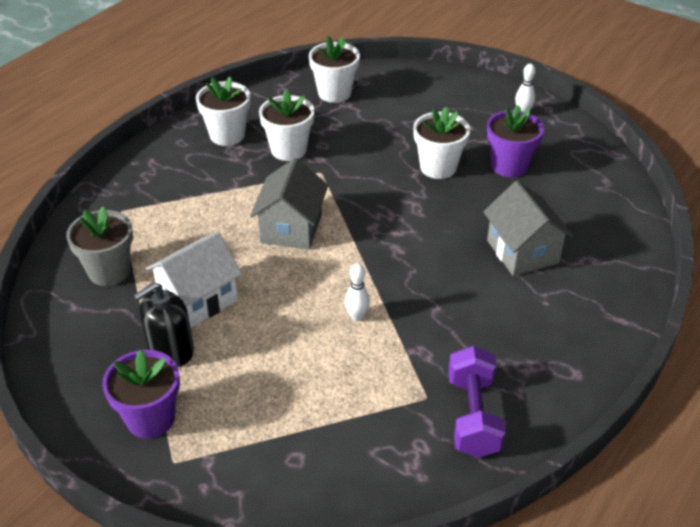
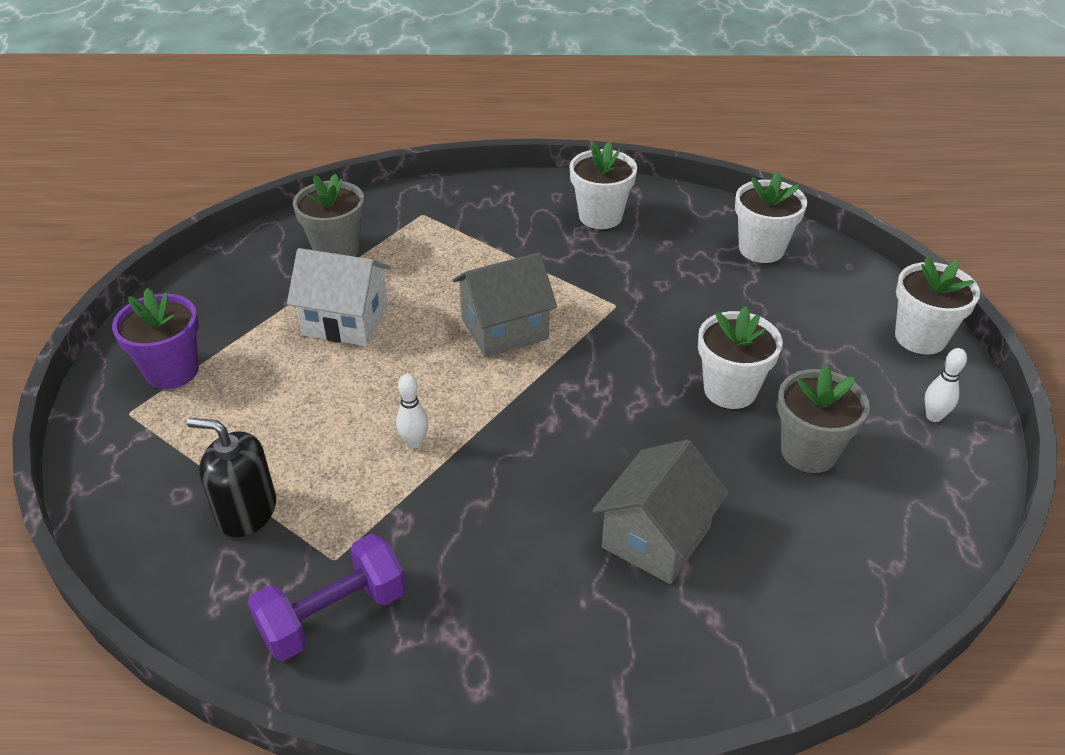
camera: 55 degrees right, 0 degrees up
black soap dispenser [133,282,194,367] -> black soap dispenser moved to [187,418,276,537]
white flower pot [259,89,315,161] -> white flower pot moved to [895,256,980,355]
purple flower pot [487,105,544,177] -> grey flower pot [777,365,870,473]

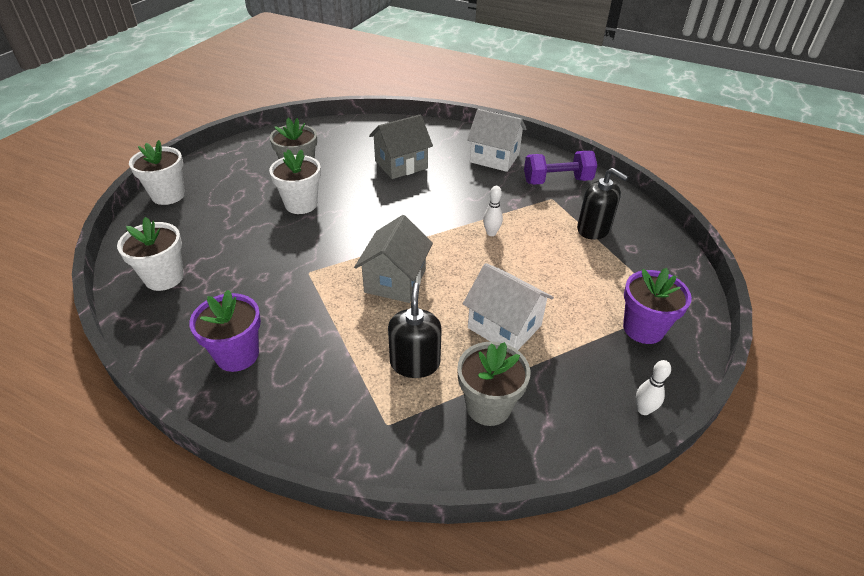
camera: 155 degrees left, 0 degrees up
grey house [453,252,557,357] -> grey house turned 75 degrees counterclockwise [354,215,433,303]
white flower pot [570,141,637,229] -> purple flower pot [189,290,261,372]
white bowling pin [924,348,967,422] -> white bowling pin moved to [636,360,671,415]
none -> black soap dispenser [388,283,442,378]
none -> white house [467,109,526,172]

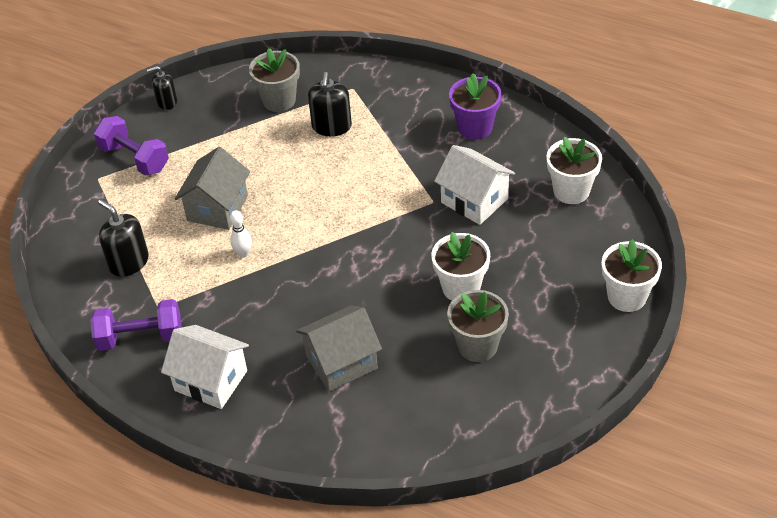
camera: 175 degrees left, 5 degrees up
grey house [354,215,433,303] -> grey house moved to [175,147,250,230]
white house [463,263,554,350] -> white house moved to [434,145,515,225]
purple flower pot [623,268,692,344] -> purple dumbbell [94,116,169,176]
white bowling pin [636,360,671,415] -> black soap dispenser [147,66,177,110]

